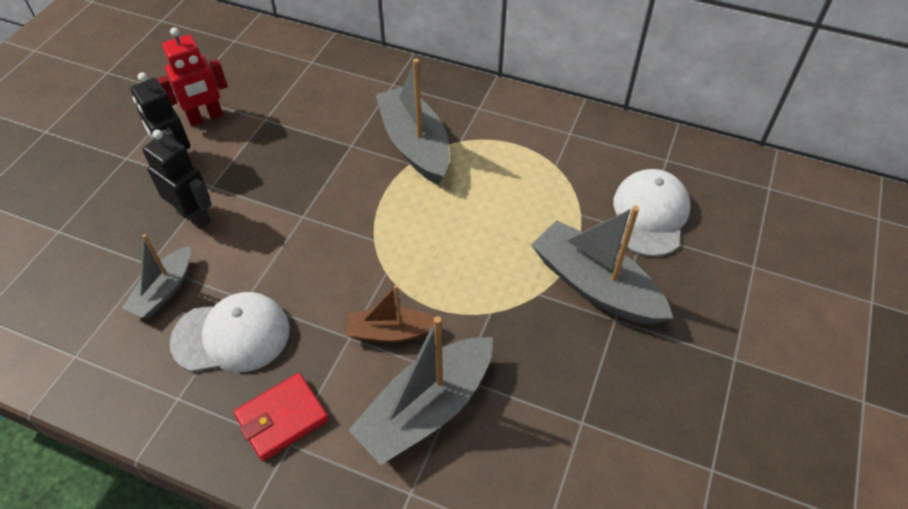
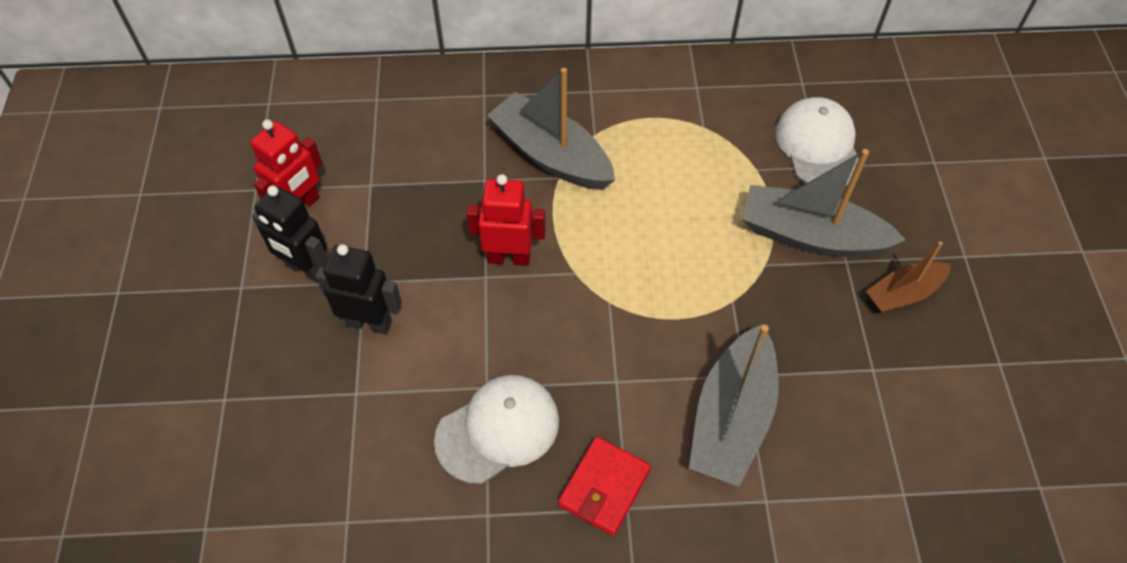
camera: 25 degrees left, 5 degrees up
grey boat [122,234,191,318] -> none
brown boat [346,285,435,343] -> brown boat moved to [866,242,951,313]
none -> red robot [466,174,545,266]

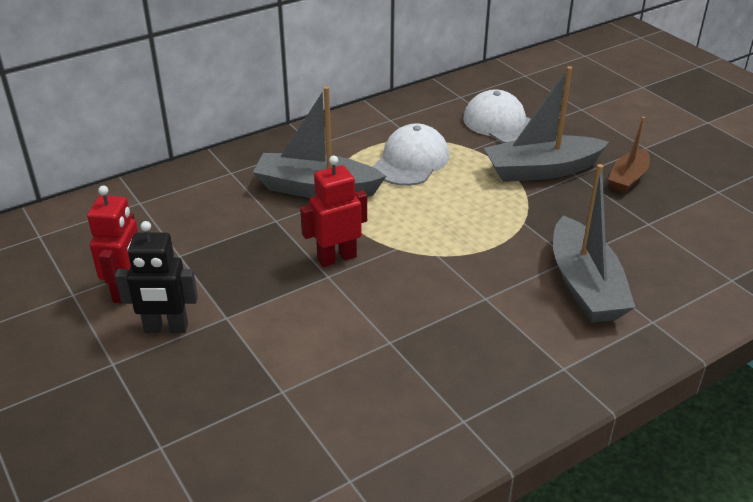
camera: 30 degrees left, 20 degrees down
black robot [316,244,402,334] -> none
white cap [434,375,559,484] -> white cap moved to [373,123,449,186]
red wallet [558,437,651,536] -> none

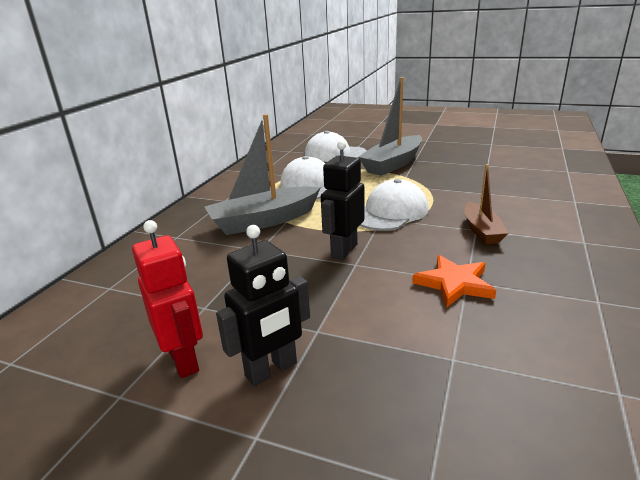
camera: 35 degrees left, 10 degrees down
red robot [300,156,367,267] -> black robot [321,140,365,261]
grey boat [553,164,636,323] -> none
brown boat [608,117,650,193] -> brown boat moved to [465,164,508,244]
none -> white cap [360,179,429,231]
none -> orange star [412,255,496,307]

